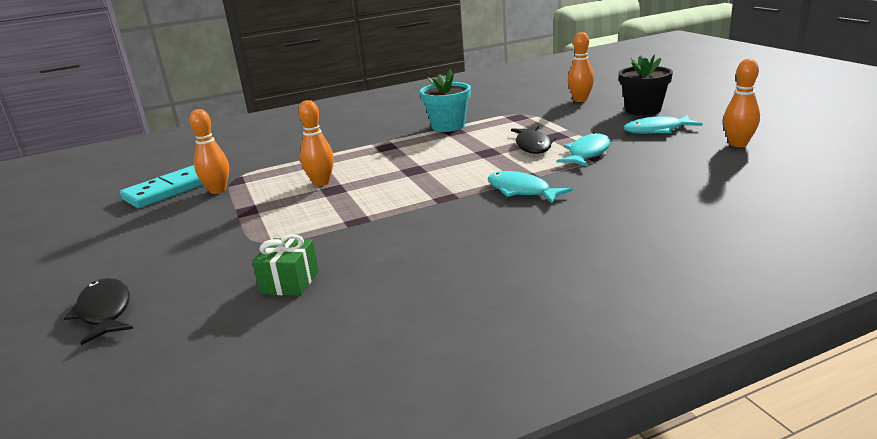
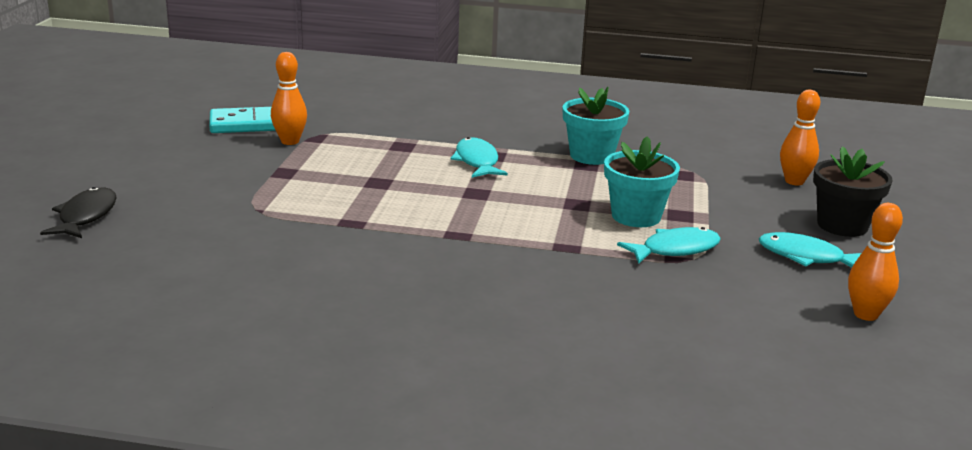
camera: 30 degrees right, 0 degrees up
green gift [252,234,319,296] -> none
orange bowling pin [298,100,334,186] -> none
turquoise fish [488,171,573,204] -> turquoise fish moved to [451,137,508,178]
black fish [511,126,556,154] -> turquoise flower pot [604,136,680,227]

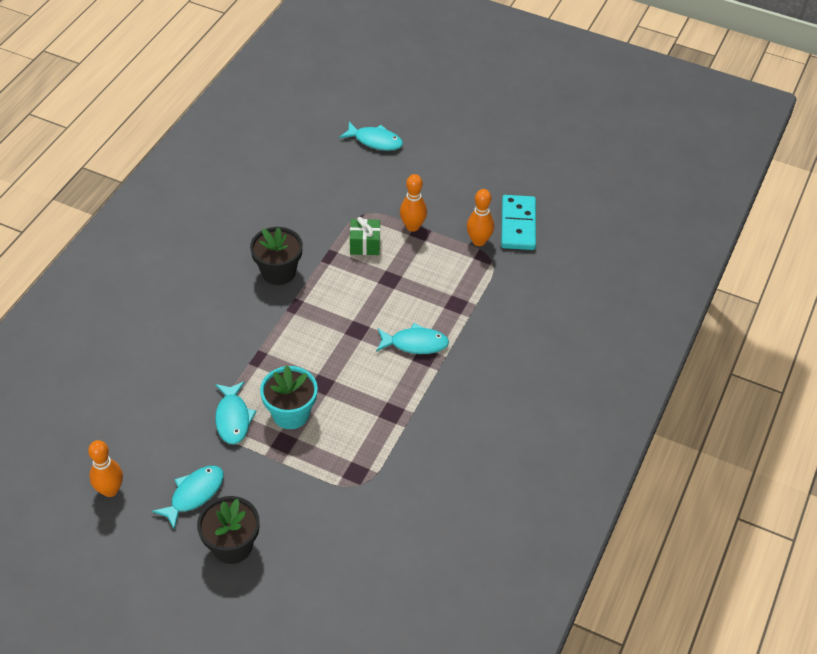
camera: 105 degrees right, 25 degrees up
black fish [40,187,117,238] -> turquoise fish [339,122,403,151]
turquoise flower pot [563,87,629,165] -> none
orange bowling pin [780,90,820,185] -> orange bowling pin moved to [400,174,427,232]
none -> black flower pot [250,227,303,285]
none -> green gift [350,217,380,255]

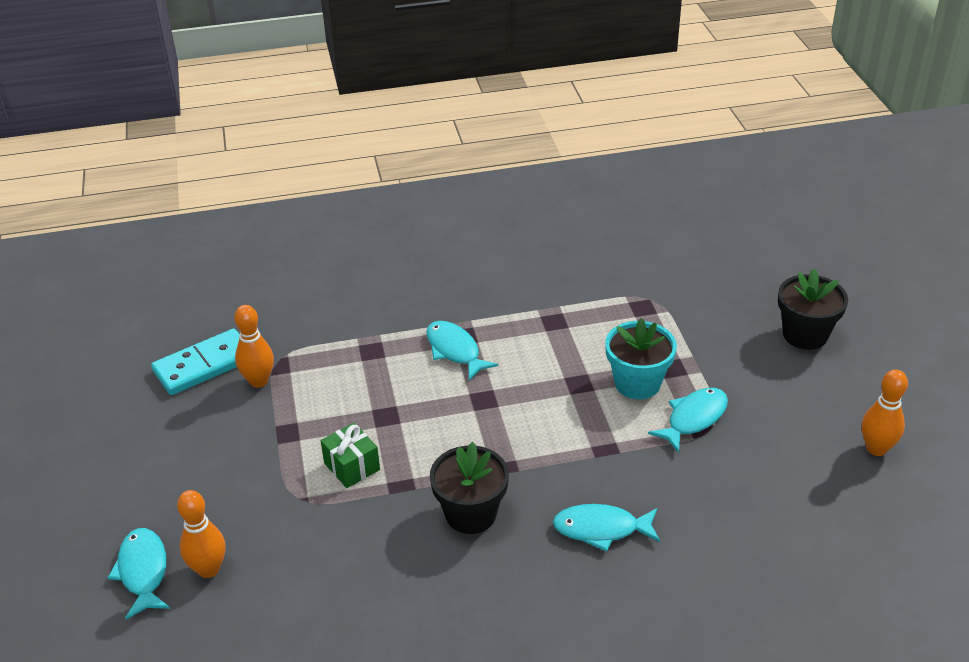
camera: 125 degrees left, 10 degrees down
turquoise fish [152,466,224,529] -> turquoise fish moved to [553,504,660,552]
orange bowling pin [400,174,427,232] -> orange bowling pin moved to [177,490,226,578]

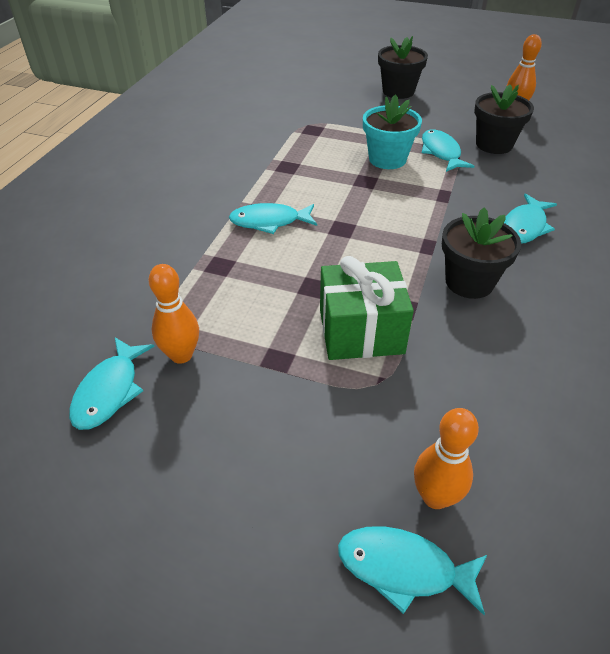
camera: 60 degrees left, 5 degrees up
turquoise domino [151,329,240,395] -> turquoise fish [69,337,154,430]
green gift [321,423,380,488] -> green gift [320,256,414,360], size x1.66
none -> black flower pot [474,85,534,154]

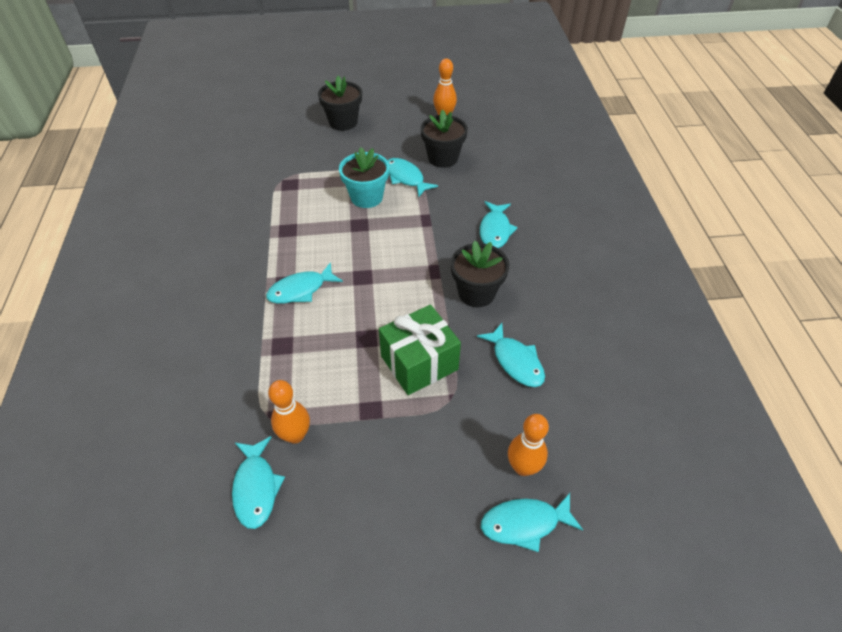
camera: 25 degrees left, 5 degrees up
none -> turquoise fish [477,323,545,387]

